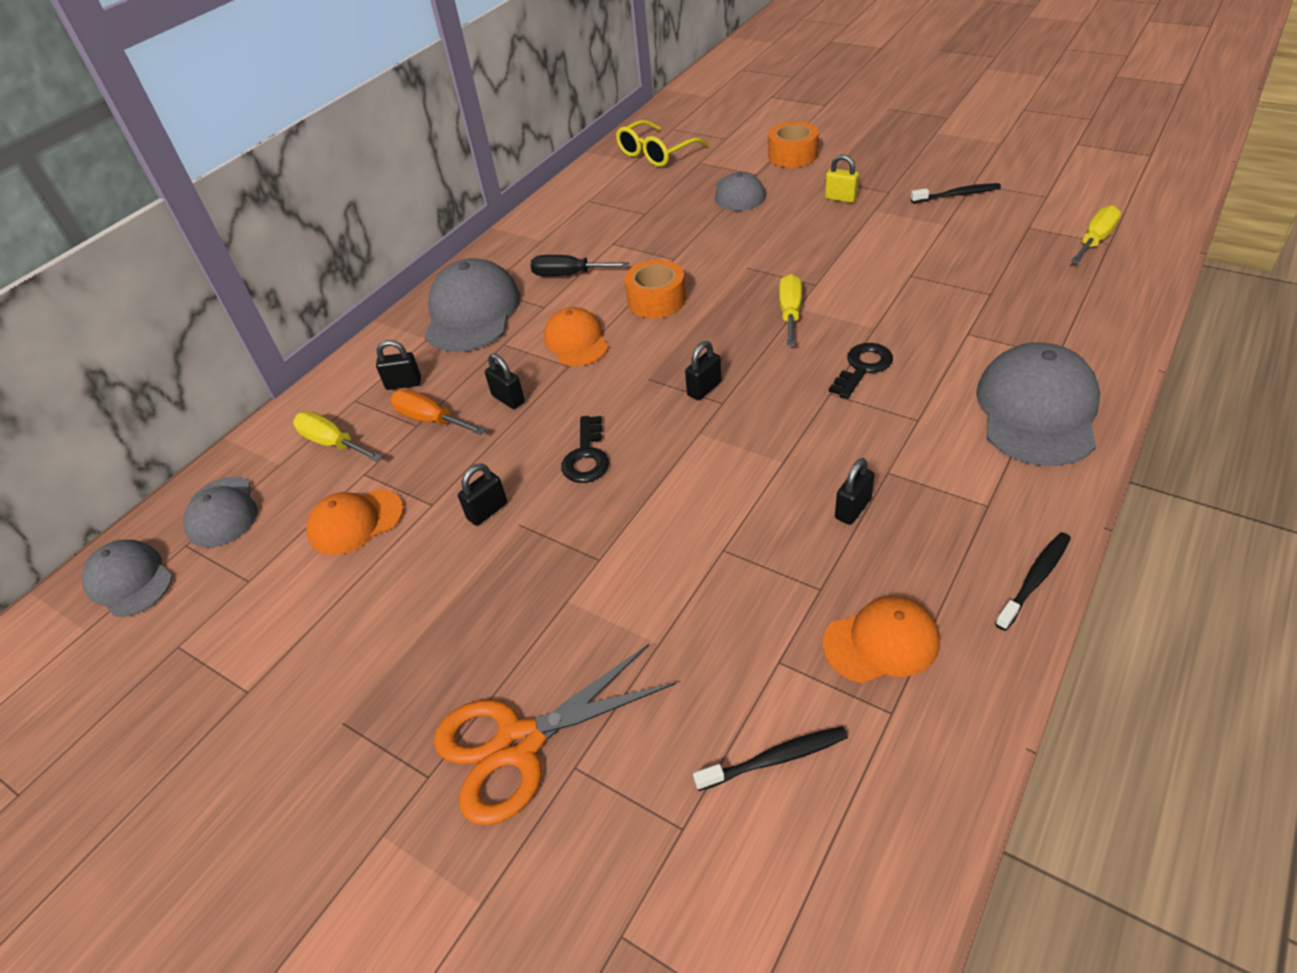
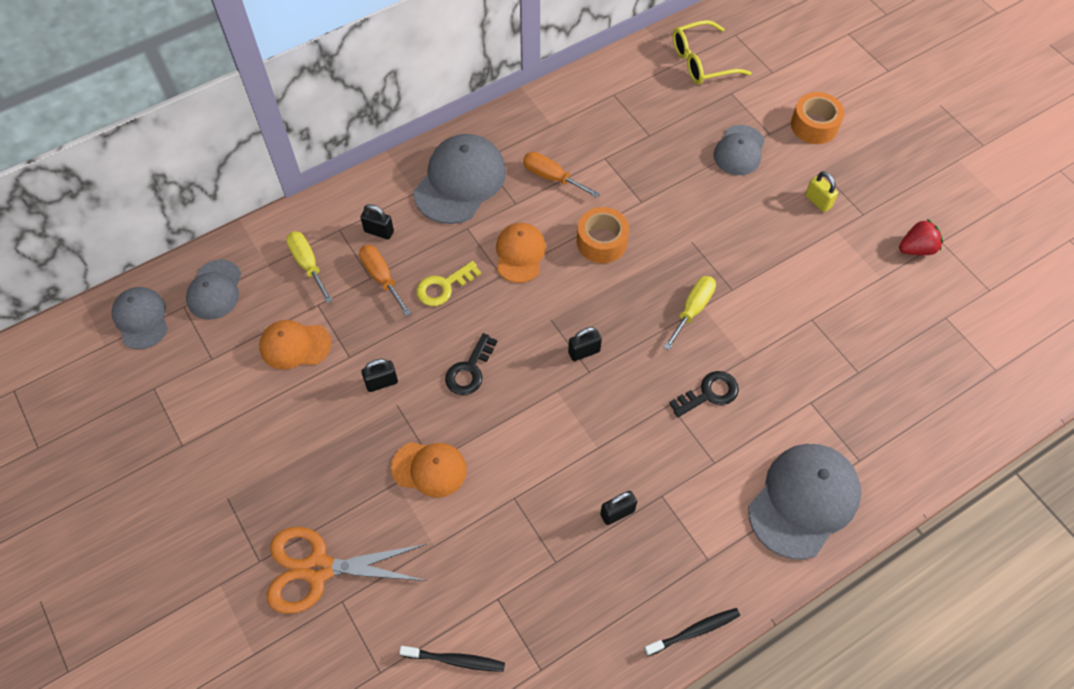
camera: 20 degrees right, 15 degrees up
black padlock [485,353,525,409] -> yellow key [416,261,481,306]
black screwdriver [531,255,629,276] -> orange screwdriver [523,152,600,198]
orange cap [823,596,940,683] -> orange cap moved to [391,442,467,498]
black toothbrush [911,183,1001,203] -> red strawberry [899,219,943,255]
yellow screwdriver [1070,205,1121,264] -> none

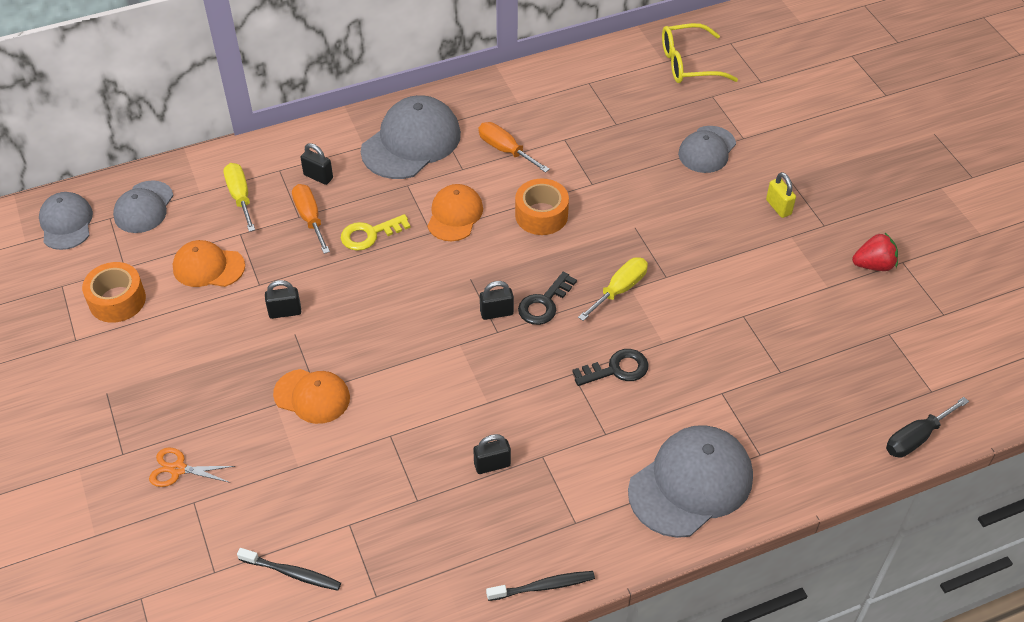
camera: 10 degrees right, 10 degrees down
orange scissors [267,527,427,614] -> orange scissors [149,448,235,487], size x0.51
black key [445,333,498,395] -> black key moved to [518,272,577,325]
orange tape [791,92,845,144] -> orange tape moved to [82,262,146,323]
none -> black screwdriver [886,397,969,458]

